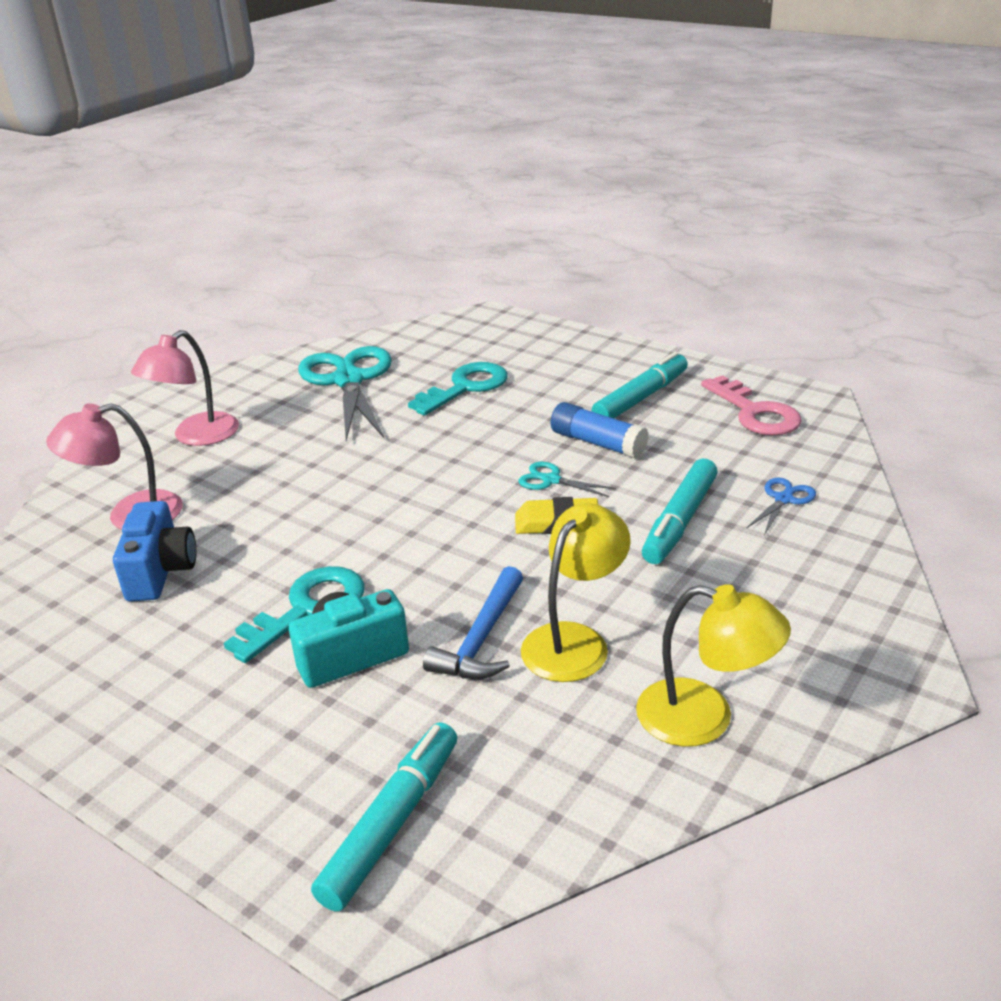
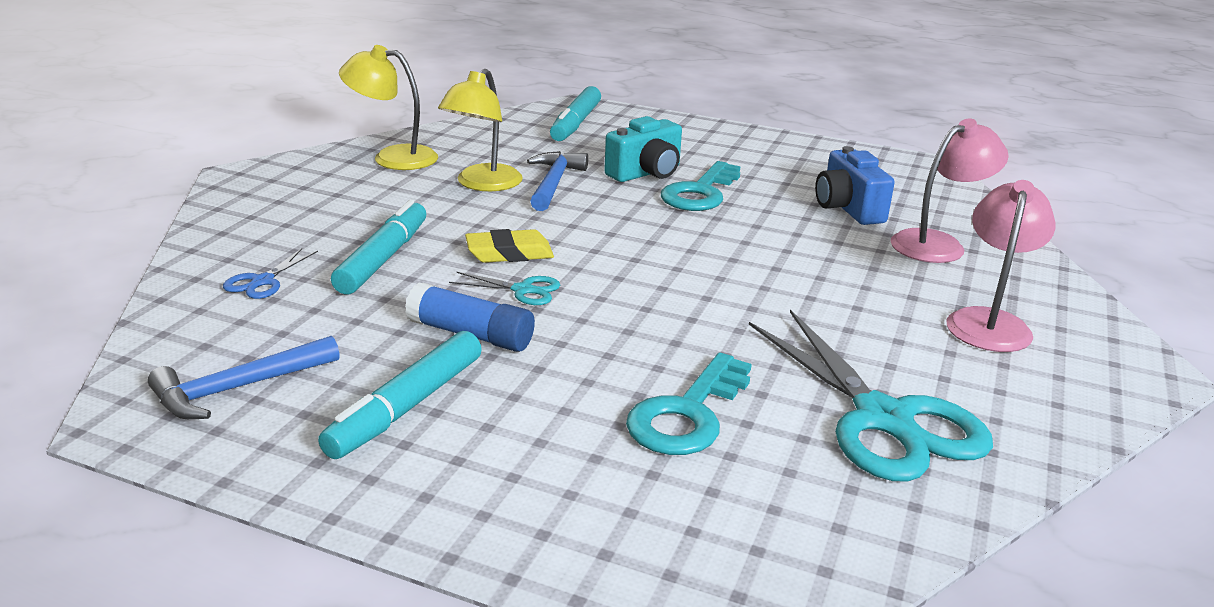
camera: 165 degrees right, 5 degrees down
pink key [701,375,802,435] -> blue hammer [148,336,340,419]

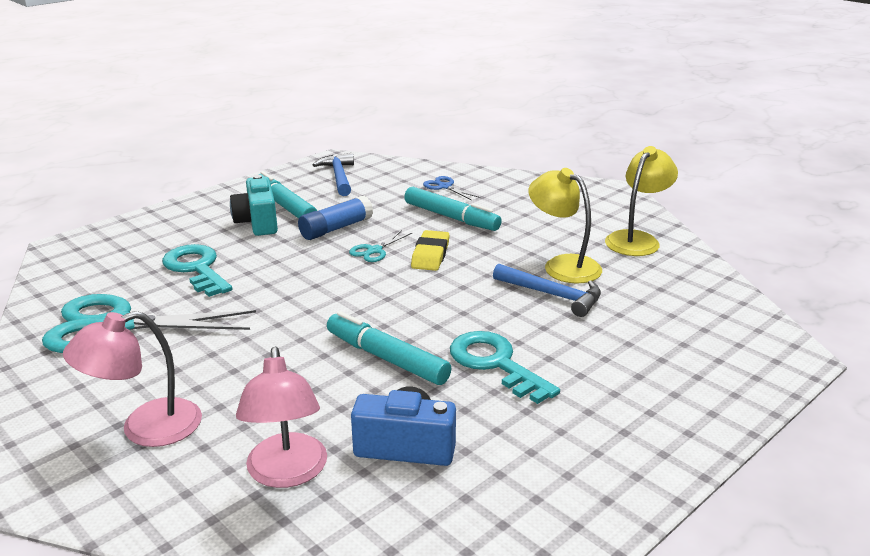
camera: 115 degrees right, 0 degrees up
turquoise marker [550,86,601,141] -> turquoise marker moved to [327,311,452,385]
turquoise camera [604,116,682,182] -> turquoise camera moved to [230,175,278,236]
pink lamp [946,180,1056,352] -> pink lamp turned 105 degrees clockwise [63,311,202,447]

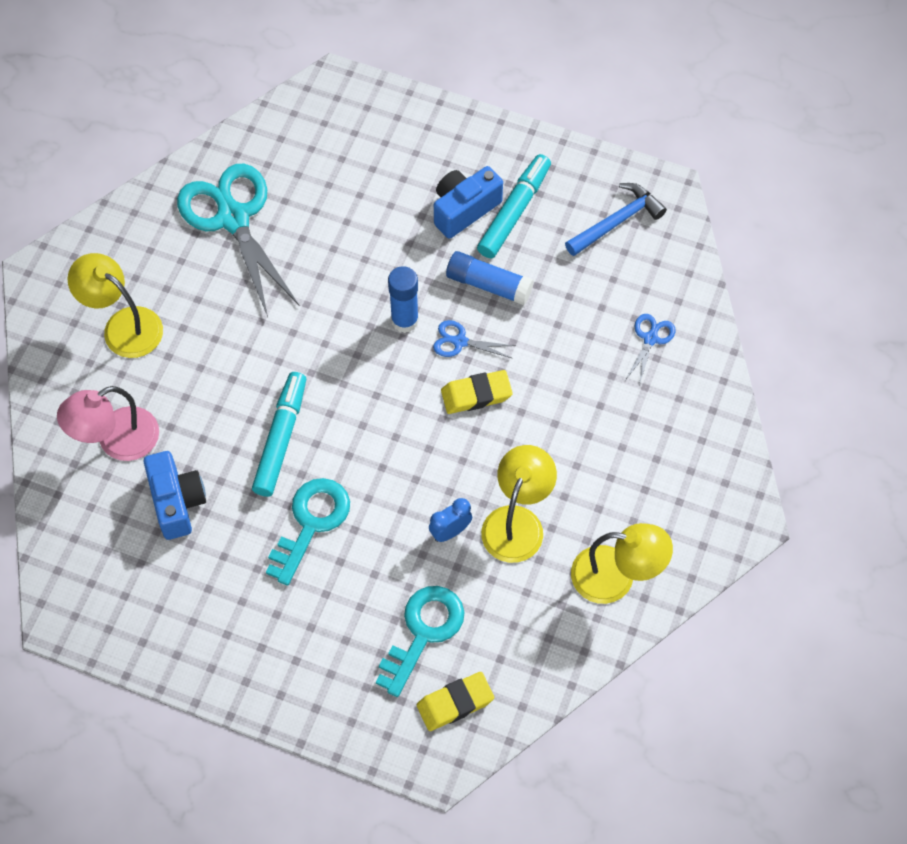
camera: 65 degrees right, 35 degrees up
pink lamp [63,311,202,447] -> yellow lamp [67,253,163,358]
turquoise key [162,244,232,297] -> turquoise key moved to [376,586,464,697]
turquoise camera [230,175,278,236] -> blue camera [434,166,503,239]
turquoise scissors [349,230,412,262] -> blue scissors [433,320,515,358]
turquoise marker [404,187,502,231] -> none
blue hammer [493,263,601,317] -> blue clock [429,498,472,542]
none -> blue glue stick [388,266,419,333]
none -> yellow eraser [417,672,494,731]

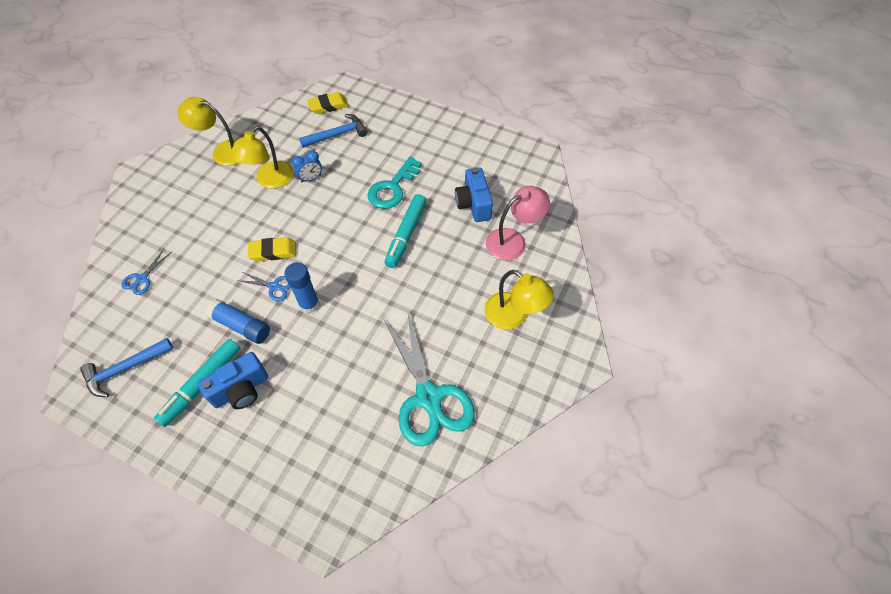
camera: 175 degrees left, 5 degrees down
turquoise key [376,586,464,697] -> blue hammer [299,114,368,148]

